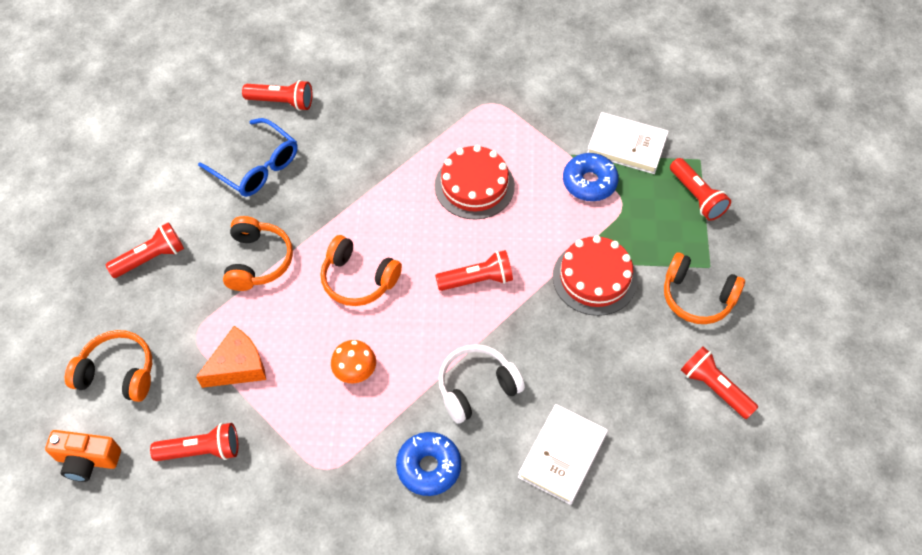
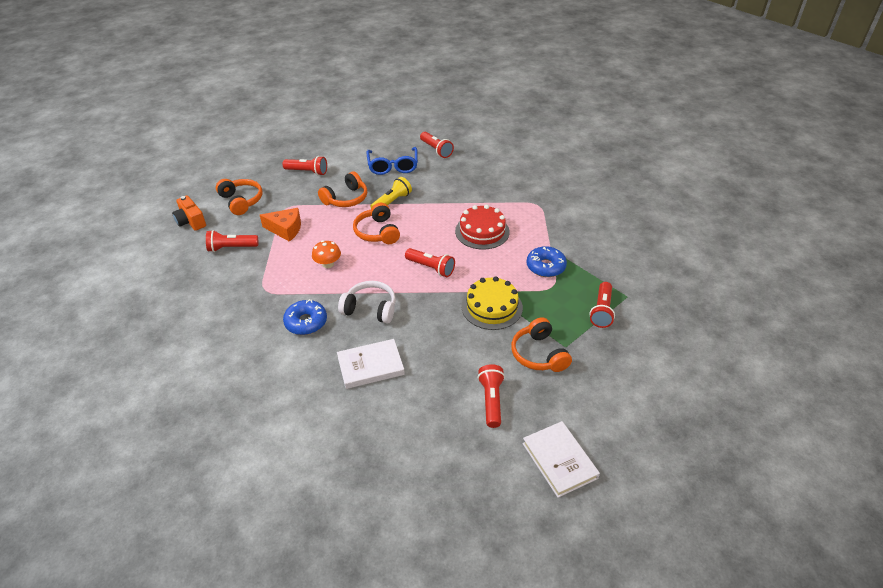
camera: 45 degrees right, 15 degrees down
red flashlight [150,423,238,461] -> red flashlight turned 135 degrees clockwise [206,230,258,252]
red cake [553,235,637,316] -> yellow cake [461,276,523,330]
white book [587,112,669,174] -> white book moved to [522,421,600,498]
none -> yellow flashlight [370,177,412,208]

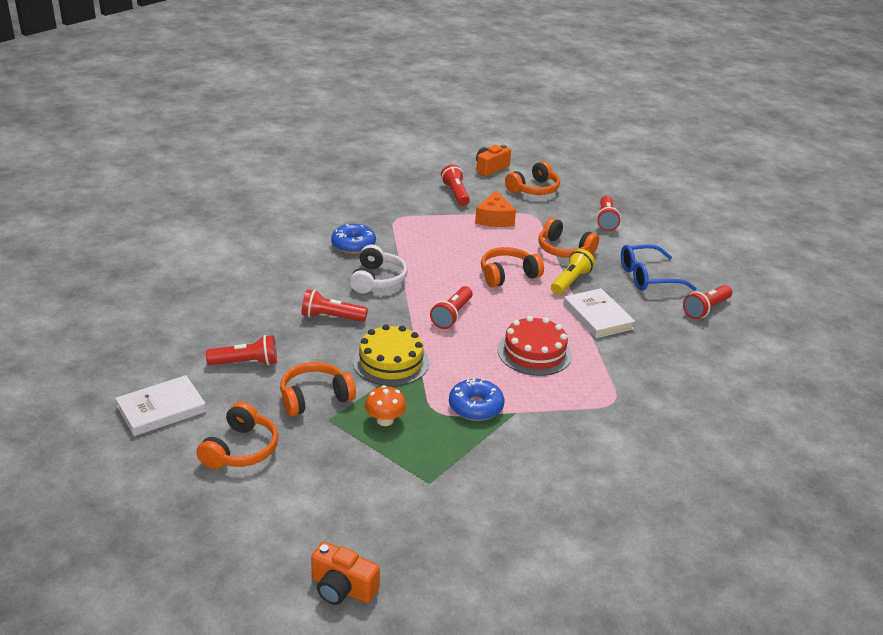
camera: 80 degrees right, 10 degrees down
orange mushroom [312,240,341,268] -> orange mushroom moved to [365,385,406,426]
white book [337,339,405,389] -> white book moved to [563,288,635,338]
yellow flashlight [370,177,412,208] -> yellow flashlight turned 90 degrees counterclockwise [551,249,595,295]
red flashlight [589,282,615,328] -> red flashlight moved to [302,289,368,322]
none -> orange headphones [196,402,278,469]
none -> orange camera [311,541,380,605]

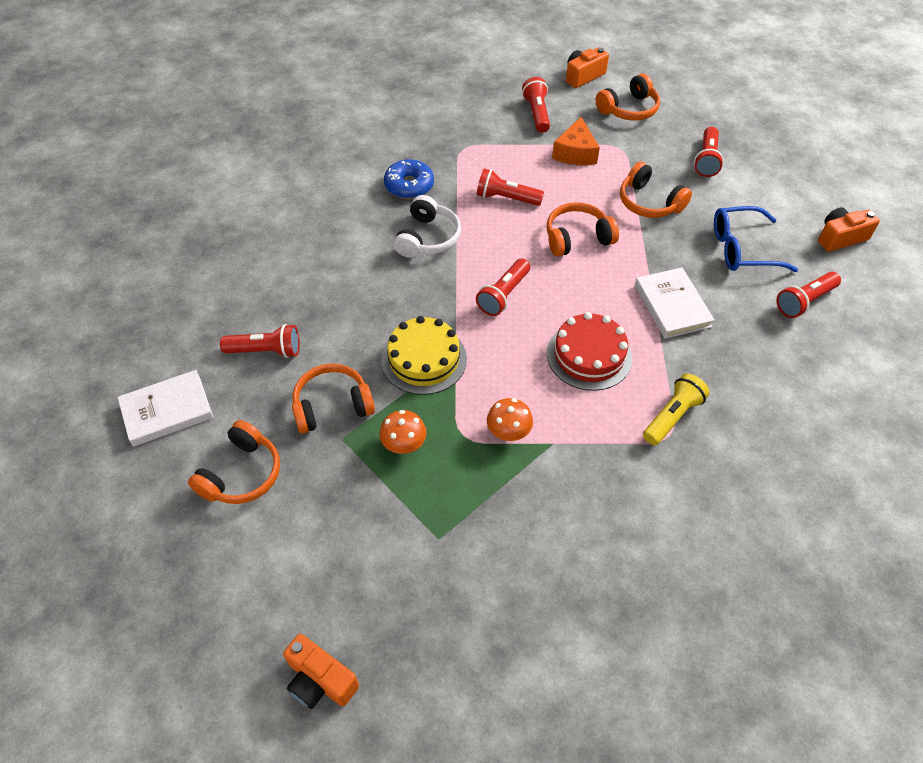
camera: 10 degrees right, 20 degrees up
red flashlight [302,289,368,322] -> red flashlight moved to [477,169,544,206]
blue donut [449,377,504,421] -> orange mushroom [487,398,533,441]
yellow flashlight [551,249,595,295] -> yellow flashlight moved to [643,373,710,445]
none -> orange camera [818,207,880,252]

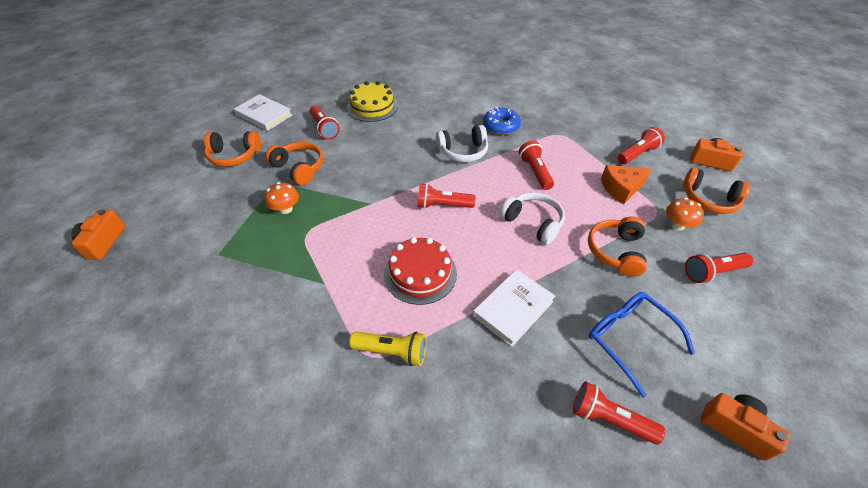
camera: 60 degrees right, 5 degrees down
yellow cake [382,316,467,395] -> yellow cake moved to [347,81,398,122]
orange mushroom [487,398,533,441] -> orange mushroom moved to [666,197,704,230]
orange headphones [547,202,619,257] -> white headphones [499,192,565,245]

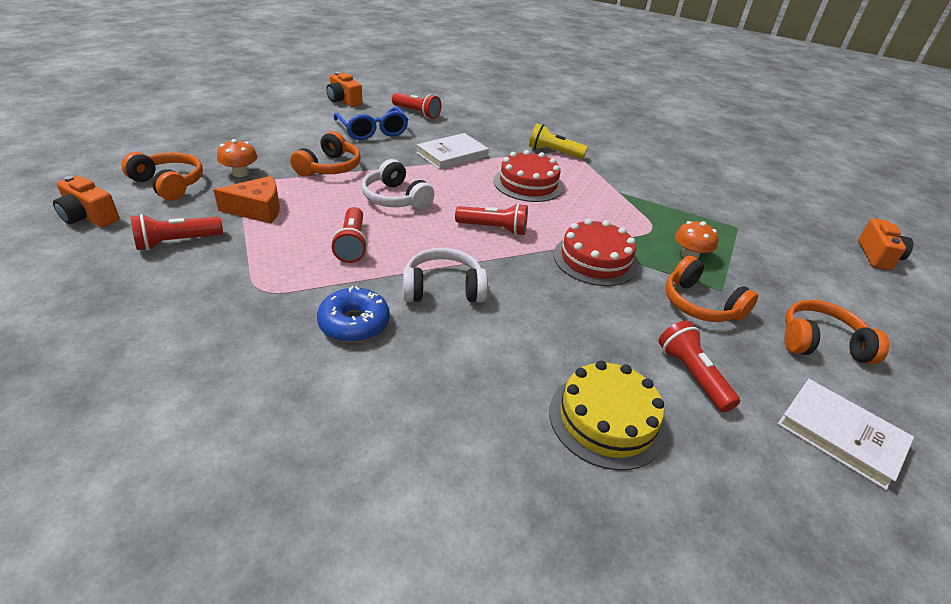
camera: 175 degrees left, 10 degrees down
red flashlight [685,253,753,283] -> none
none -> red cake [554,219,638,286]

